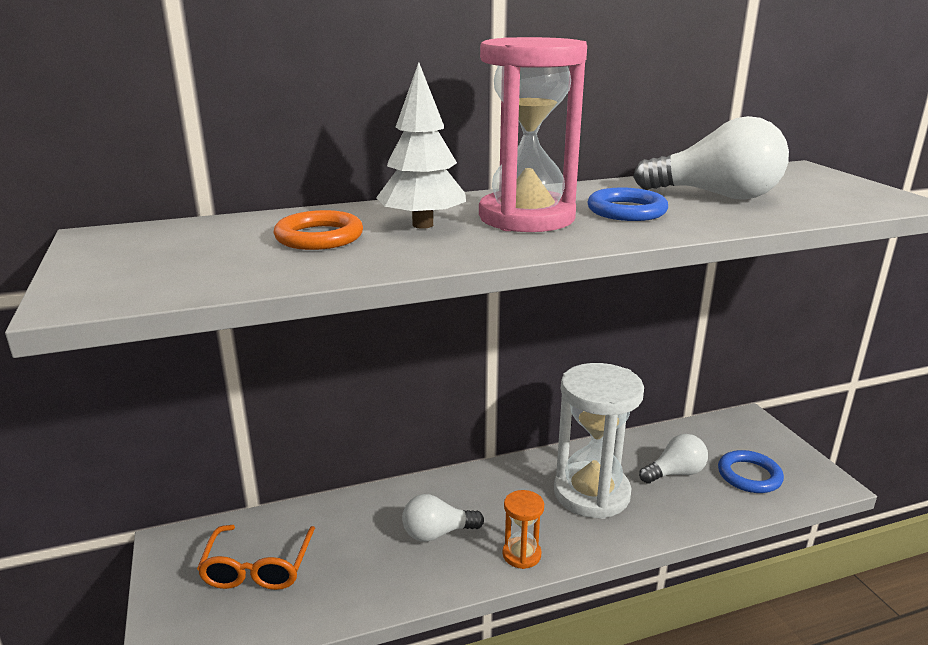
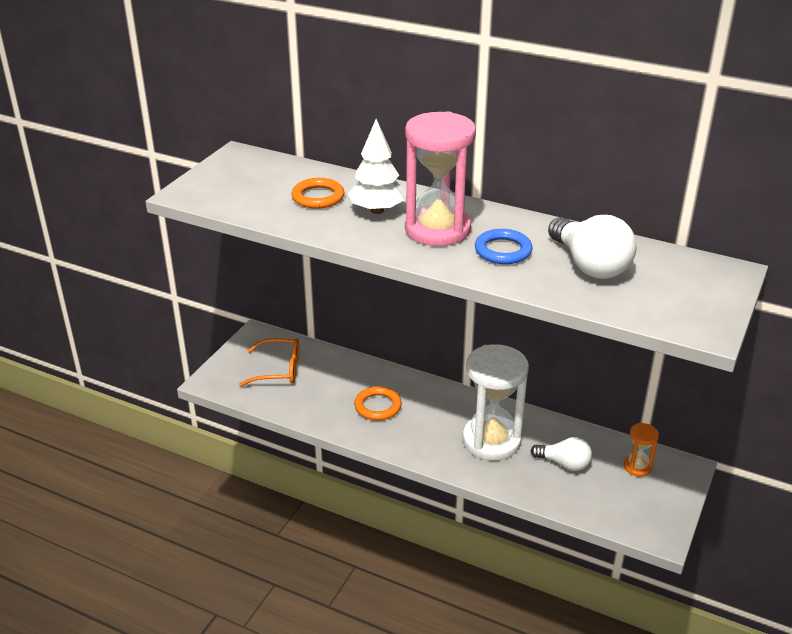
camera: 45 degrees right, 10 degrees up
orange glasses [197,525,315,590] -> orange glasses turned 135 degrees counterclockwise [239,338,299,387]
white light bulb [402,494,484,542] -> orange ring [354,386,402,420]
orange hourglass [502,490,544,569] -> orange hourglass moved to [624,423,659,477]
blue ring [718,450,784,493] -> none

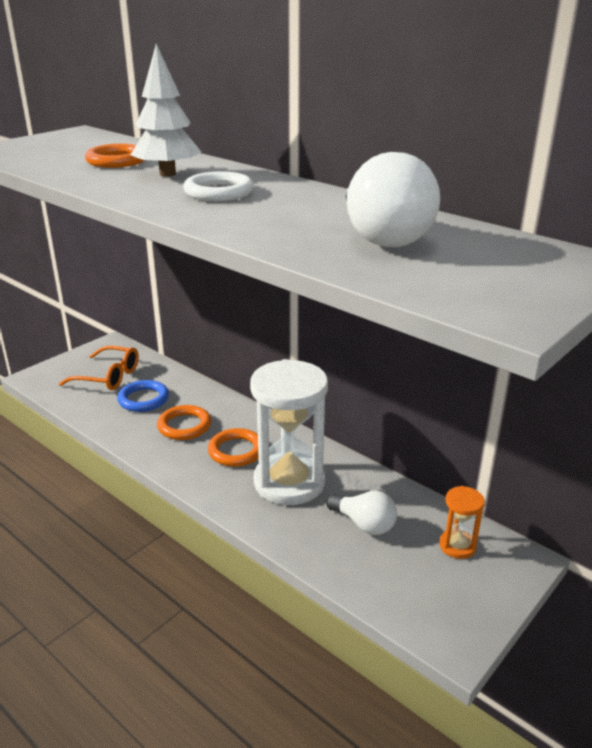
camera: 15 degrees right, 5 degrees down
pink hourglass [405,111,476,246] -> white ring [183,171,254,201]
blue ring [475,229,533,264] -> blue ring moved to [117,380,169,412]
none -> orange ring [208,428,259,467]

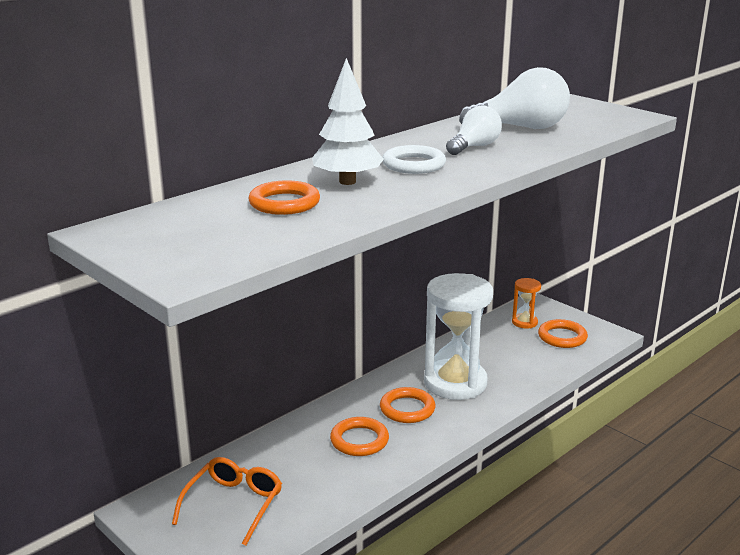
camera: 85 degrees left, 5 degrees down
blue ring [117,380,169,412] -> none
white light bulb [326,491,397,535] -> white light bulb moved to [446,105,502,155]
none -> orange ring [538,319,588,348]

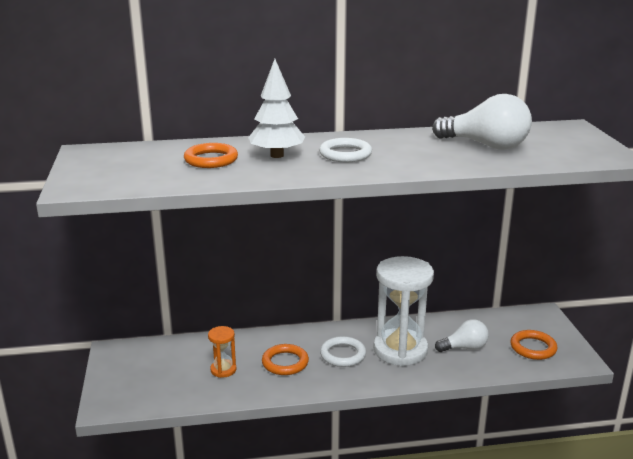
camera: 35 degrees right, 0 degrees up
orange glasses [172,457,282,546] -> none
orange ring [380,387,435,423] -> white ring [320,336,366,367]
white light bulb [446,105,502,155] -> white light bulb moved to [435,319,489,352]
orange hourglass [512,278,541,329] -> orange hourglass moved to [208,326,237,378]

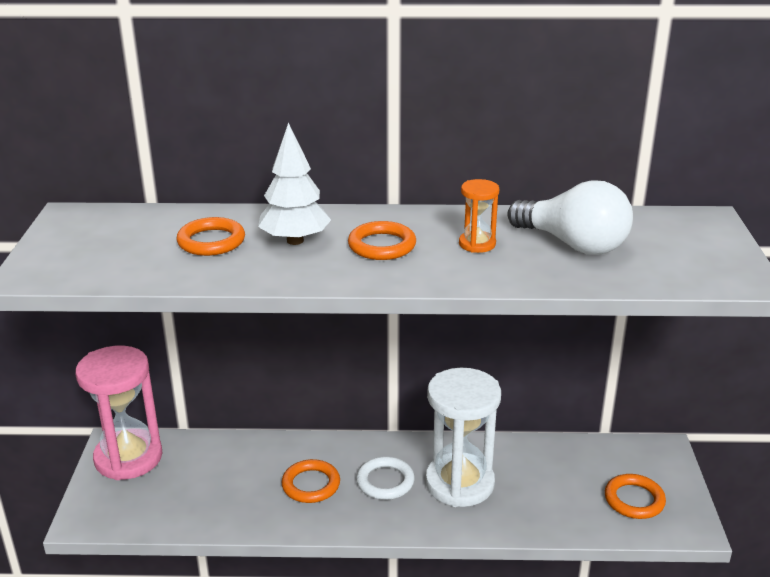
camera: 10 degrees right, 5 degrees up
orange hourglass [208,326,237,378] -> orange hourglass moved to [459,179,499,253]
white ring [319,138,372,162] -> orange ring [348,221,416,260]
white light bulb [435,319,489,352] -> none
none -> pink hourglass [75,346,162,480]

